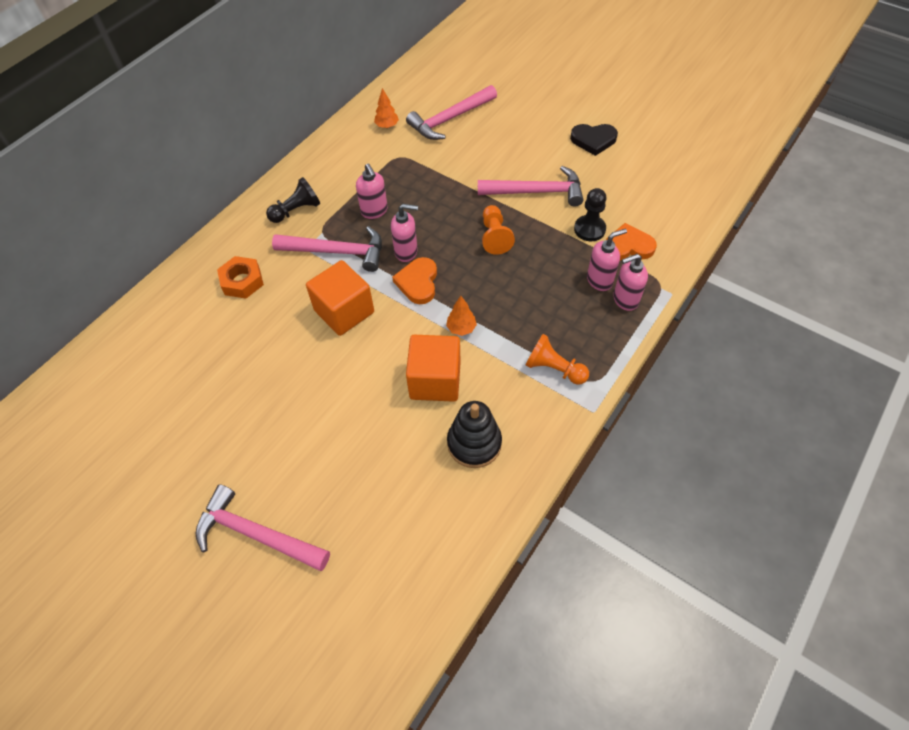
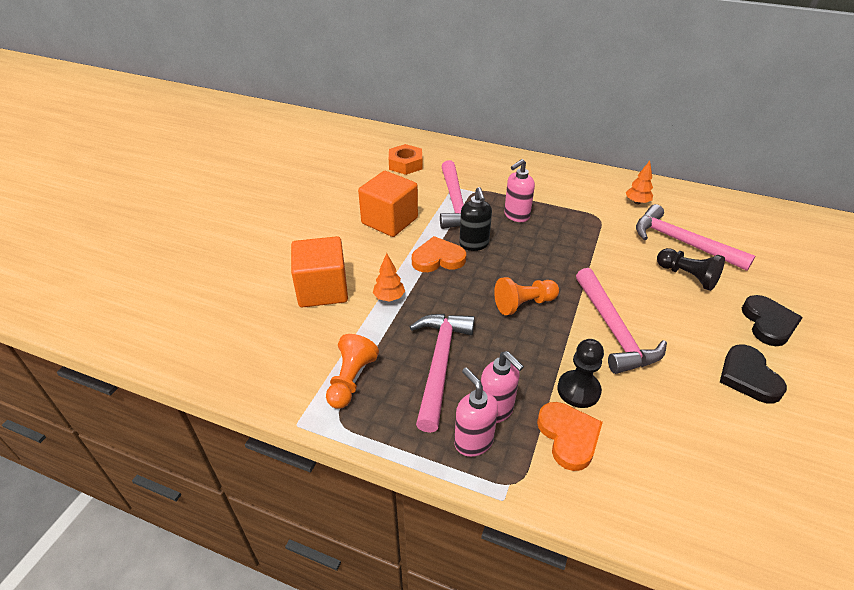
camera: 75 degrees right, 15 degrees down
pink hammer [196,484,330,571] -> pink hammer moved to [410,314,475,433]
black pawn [266,177,320,223] -> black pawn moved to [657,248,725,291]
pink soap dispenser [391,204,418,262] -> black soap dispenser [459,187,492,251]
black stacking toy [447,401,502,468] -> none
none -> black heart [742,295,803,346]

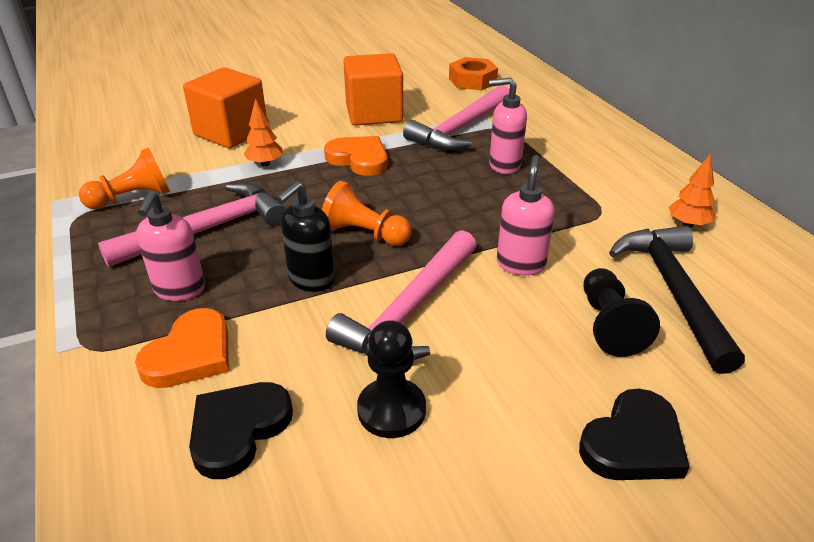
camera: 45 degrees right, 5 degrees down
pink soap dispenser [454,367,498,457] -> pink soap dispenser moved to [497,155,555,275]
black soap dispenser [459,187,492,251] -> black soap dispenser moved to [277,181,335,292]
black pawn [557,339,604,408] -> black pawn moved to [357,320,426,438]
pink hammer [636,204,755,271] -> black hammer [609,226,745,374]
black heart [720,345,787,403] -> black heart moved to [189,382,293,479]

